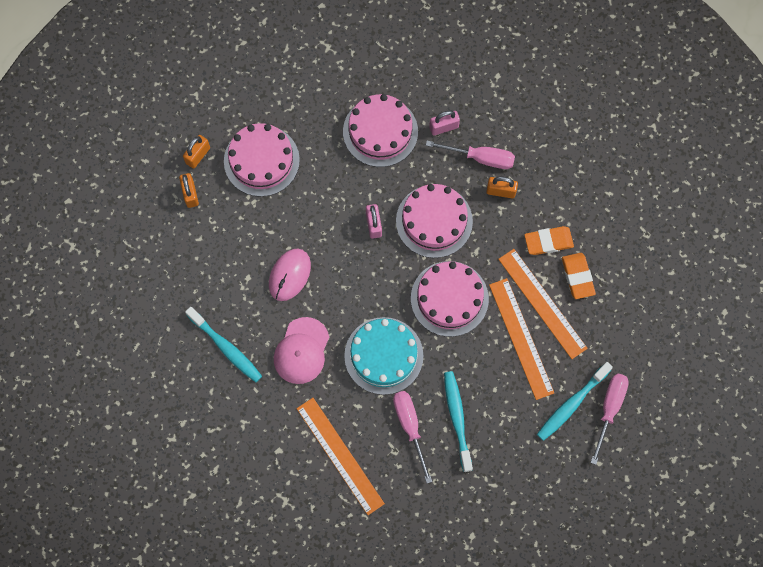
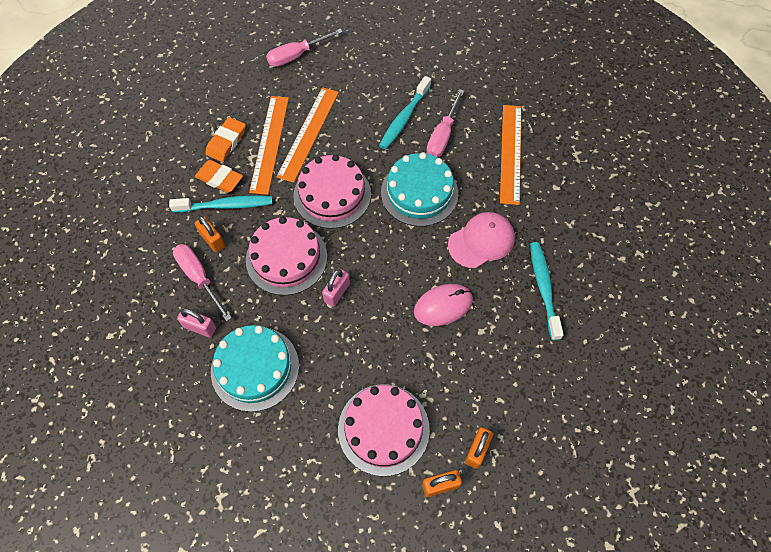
camera: 140 degrees left, 10 degrees down
pink cake [343,94,418,167] -> turquoise cake [211,325,299,412]
turquoise toothbrush [537,362,613,441] -> turquoise toothbrush moved to [169,195,273,212]

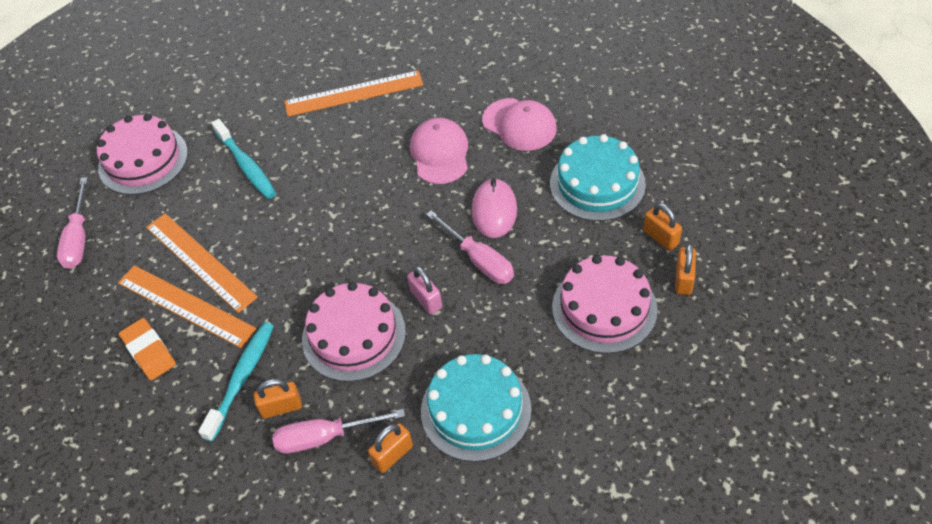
camera: 60 degrees left, 10 degrees down
pink padlock [177,308,216,337] -> orange padlock [368,423,413,473]
orange eraser [195,160,243,193] -> none
pink cake [294,154,371,229] -> pink cake moved to [97,114,188,195]
turquoise cake [381,152,458,226] -> turquoise cake moved to [550,134,646,221]
pink screwdriver [427,89,464,157] -> pink screwdriver moved to [426,210,514,284]
orange ruler [500,105,521,205] -> orange ruler turned 45 degrees counterclockwise [284,70,423,117]
turquoise toothbrush [530,242,564,341] -> pink cap [482,98,557,151]

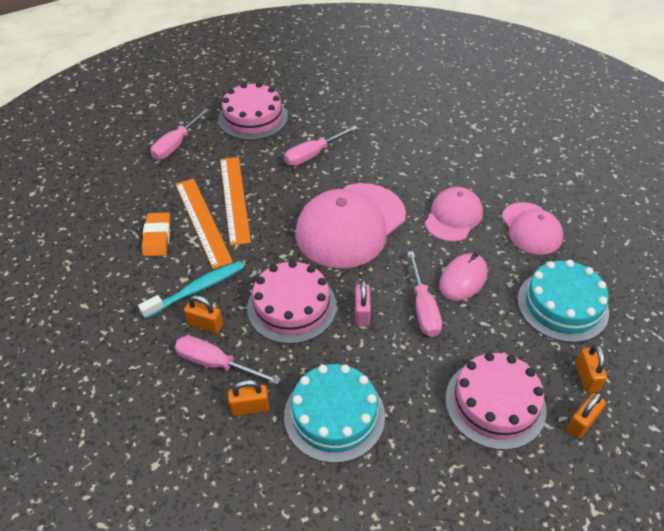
camera: 30 degrees right, 5 degrees down
turquoise toothbrush [211,119,276,199] -> pink screwdriver [284,125,358,166]
orange ruler [284,70,423,117] -> none
none -> pink cap [295,183,406,268]

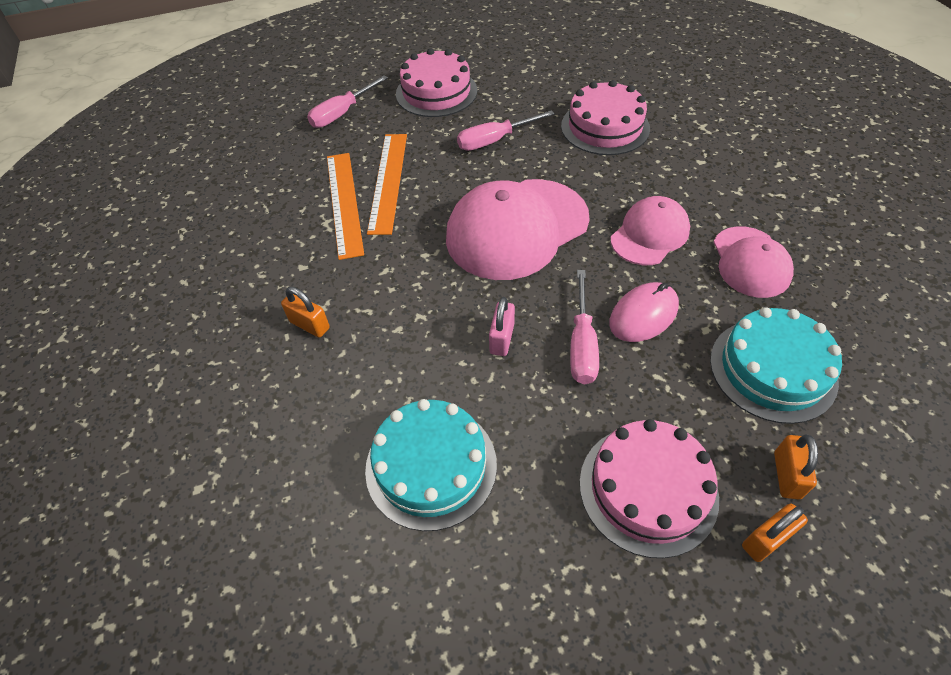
camera: 15 degrees right, 5 degrees up
turquoise toothbrush [138,261,244,319] -> none
orange eraser [142,212,171,256] -> none
pink screwdriver [175,336,281,385] -> none
orange padlock [228,380,269,416] -> none
pink cake [247,260,337,344] -> pink cake moved to [561,80,650,155]

